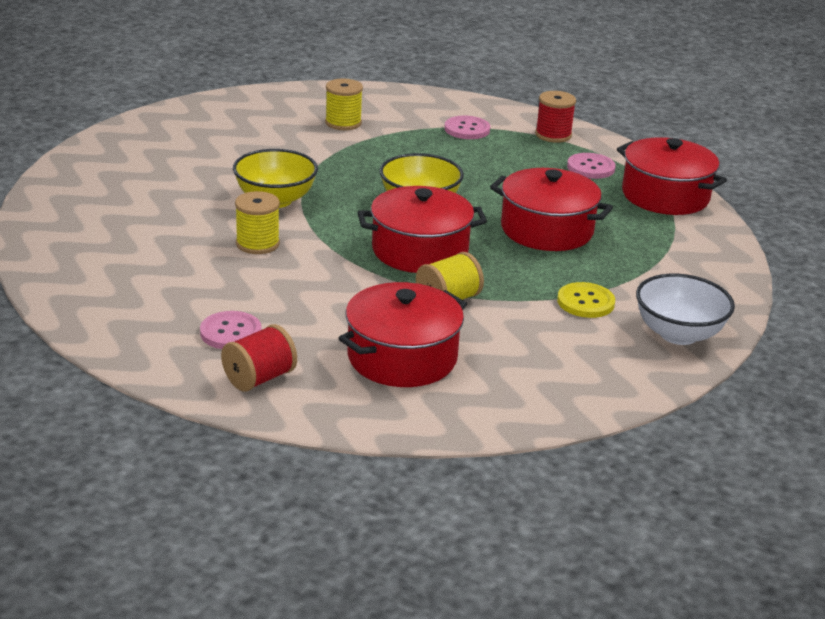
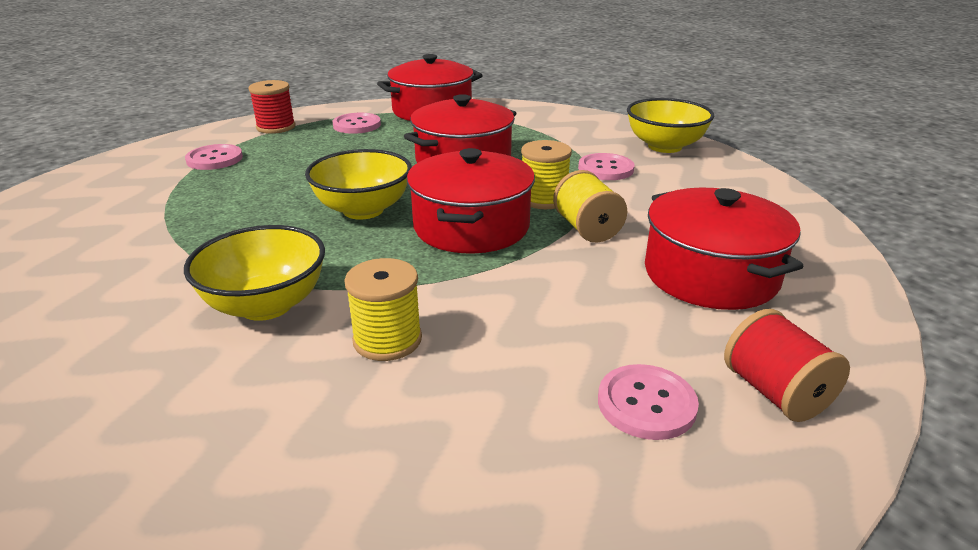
camera: 70 degrees left, 0 degrees up
yellow spool [325,79,363,130] -> yellow spool moved to [521,140,572,209]
yellow button [557,282,615,318] -> pink button [578,153,635,180]
white bowl [636,274,735,345] -> yellow bowl [627,98,714,153]

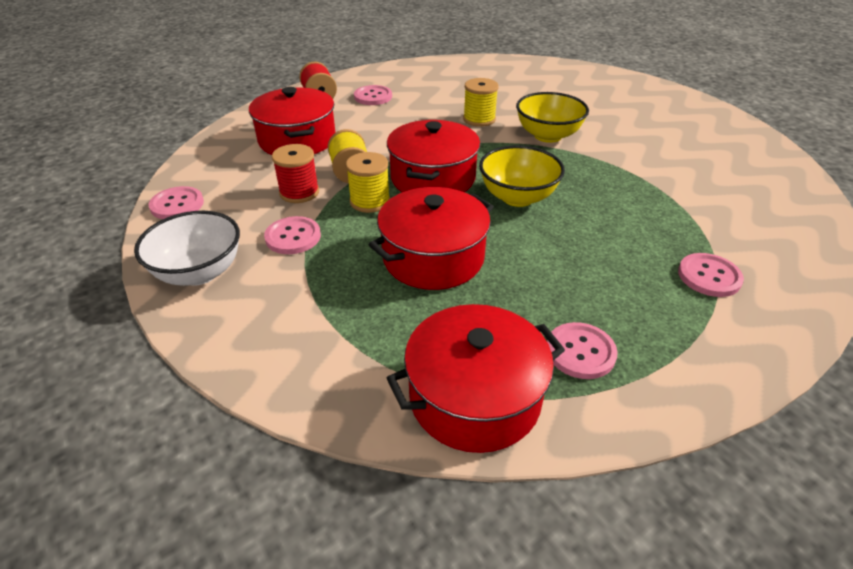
camera: 175 degrees left, 10 degrees up
red spool [248,80,296,134] -> red spool moved to [272,144,319,203]
yellow bowl [627,98,714,153] -> white bowl [134,211,240,286]
none -> pink button [149,186,204,219]

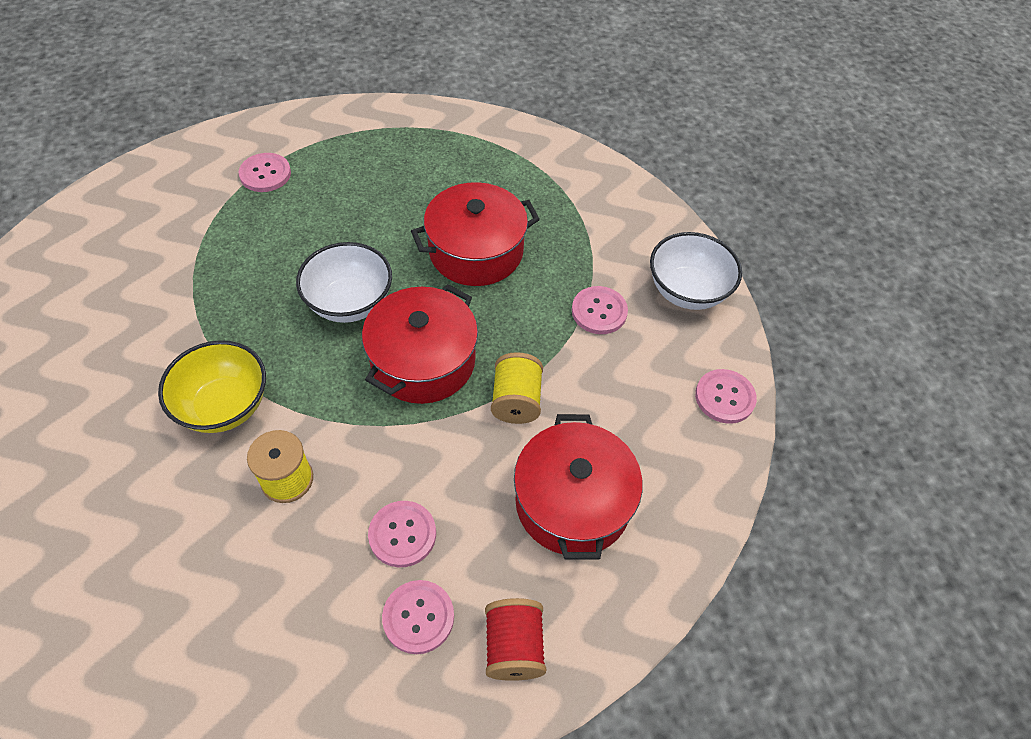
camera: 165 degrees left, 15 degrees up
red spool [272,144,319,203] -> none
yellow spool [346,152,390,213] -> none
red pot [387,304,565,453] -> none
yellow bowl [479,145,565,207] -> white bowl [296,242,392,323]
pink button [547,322,618,379] -> pink button moved to [368,501,436,567]

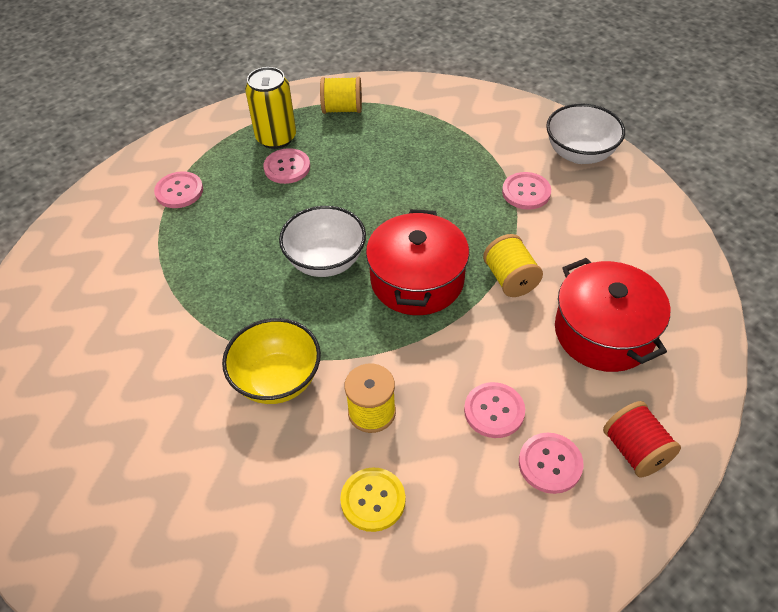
camera: 20 degrees left, 5 degrees down
red pot [411,182,540,286] -> none
pink button [695,369,757,424] -> pink button moved to [263,148,310,184]
none -> yellow can [245,67,296,149]
none -> yellow spool [320,76,362,114]
none -> yellow button [340,468,406,532]

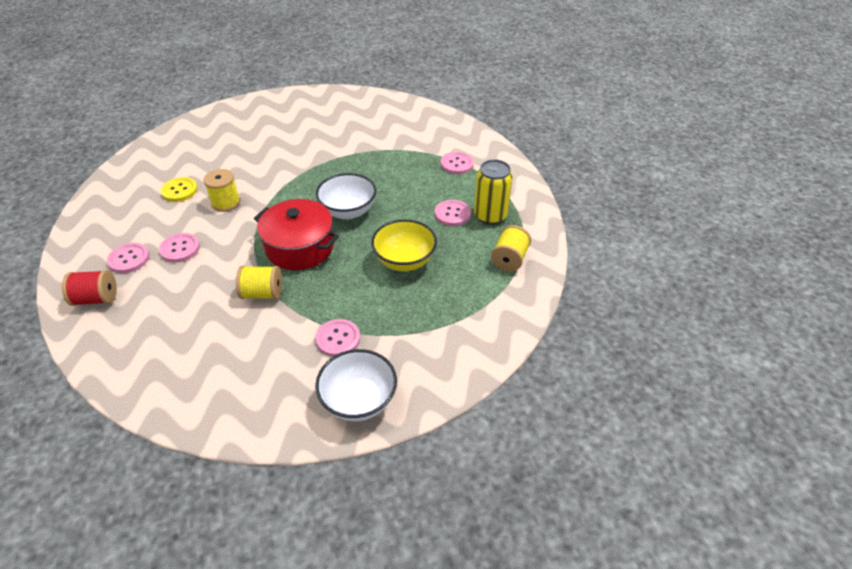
camera: 110 degrees right, 5 degrees down
yellow bowl [222,318,321,404] -> yellow bowl moved to [371,219,437,271]
red pot [555,258,670,372] -> none

